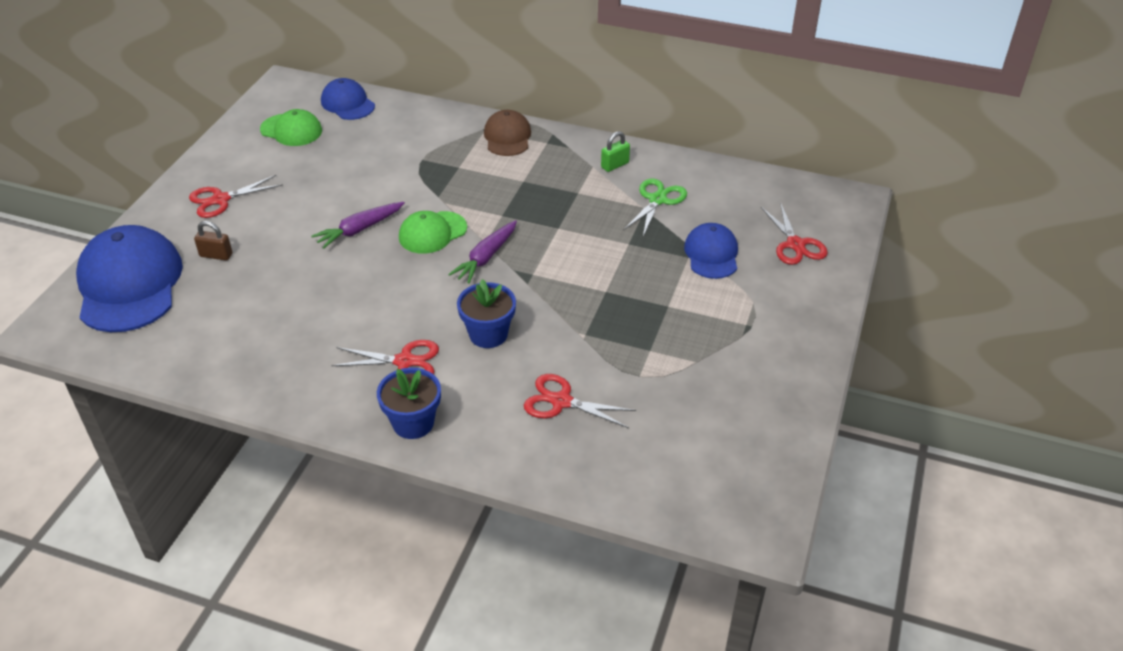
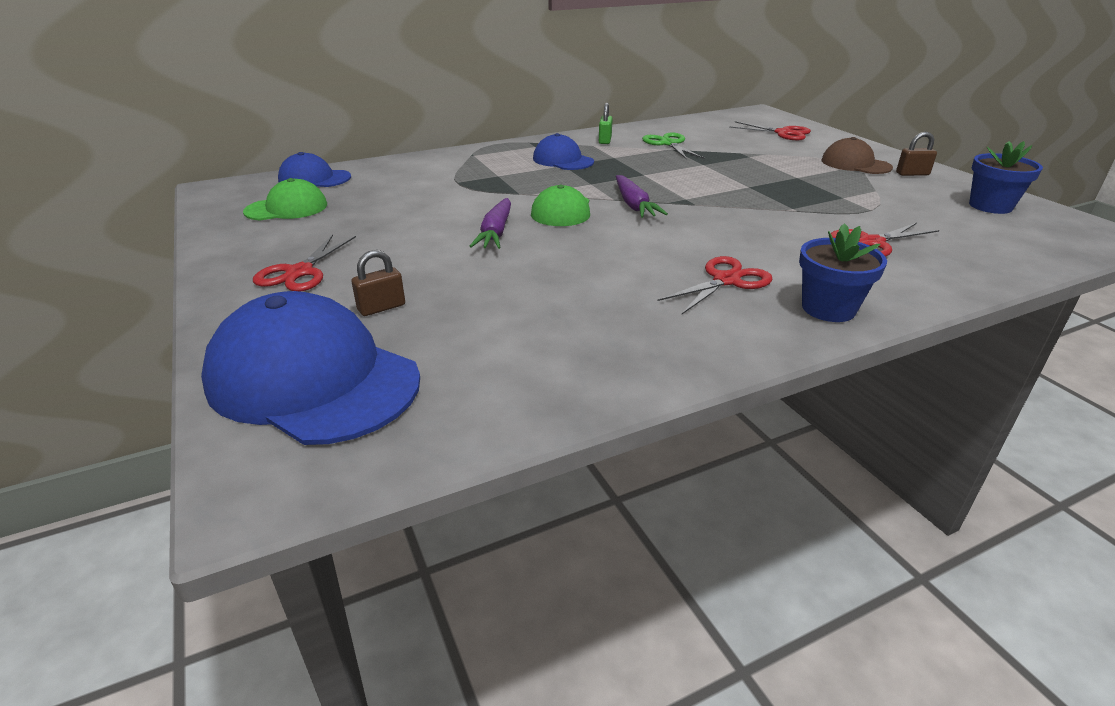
camera: 45 degrees left, 10 degrees down
blue flower pot [457,279,516,348] -> blue flower pot moved to [969,141,1043,214]
brown cap [484,110,531,156] -> brown cap moved to [822,137,893,174]
blue cap [684,223,738,279] -> blue cap moved to [533,133,594,170]
none -> brown padlock [896,132,937,176]

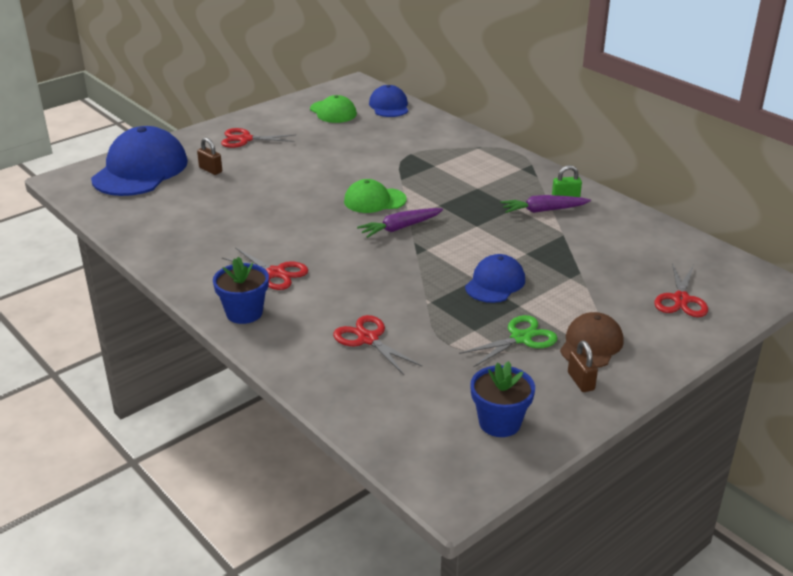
camera: 75 degrees right, 0 degrees up
purple carrot [469,198,511,249] -> purple carrot moved to [501,195,591,213]
blue cap [533,133,594,170] -> blue cap moved to [465,254,525,303]
green scissors [642,132,705,160] -> green scissors moved to [459,315,558,367]

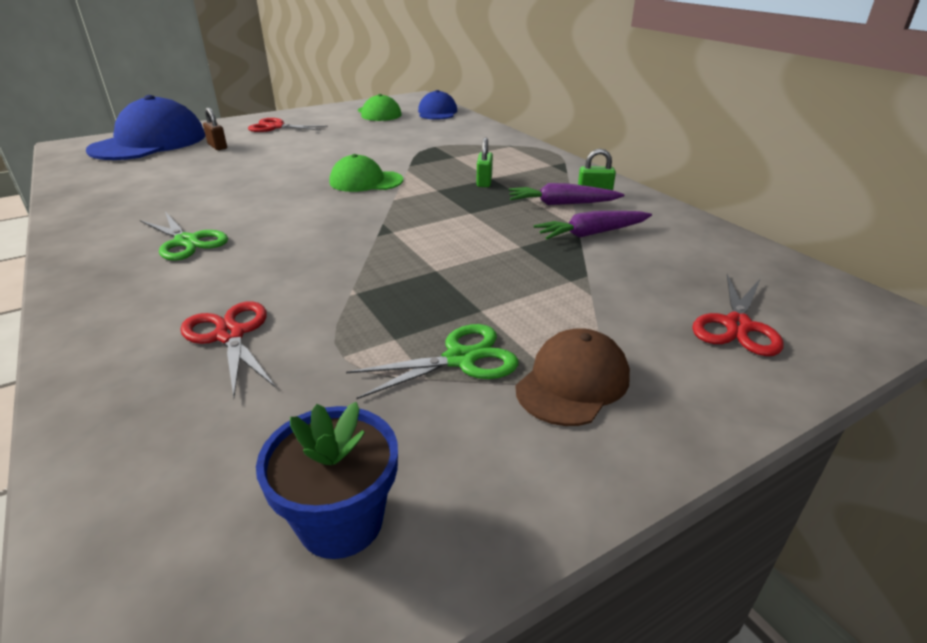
camera: 10 degrees right, 0 degrees up
blue flower pot [213,257,269,324] -> none
red scissors [222,247,308,290] -> green scissors [140,212,228,261]
purple carrot [357,208,443,238] -> purple carrot moved to [534,211,652,239]
blue cap [465,254,525,303] -> none
brown padlock [568,340,598,392] -> none
none -> green padlock [477,138,493,187]

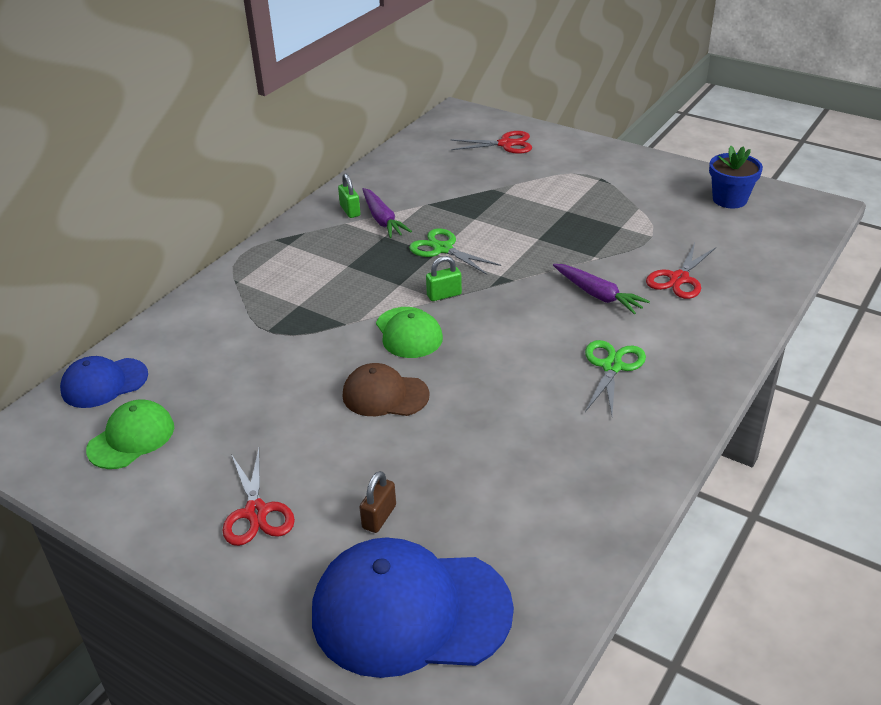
camera: 115 degrees left, 5 degrees up
green scissors [346,324,518,399] -> green scissors moved to [409,228,501,275]
green padlock [477,138,493,187] -> green padlock moved to [426,256,462,301]
brown cap [515,328,630,426] -> brown cap moved to [342,363,430,416]
purple carrot [534,211,652,239] -> purple carrot moved to [553,264,650,314]

